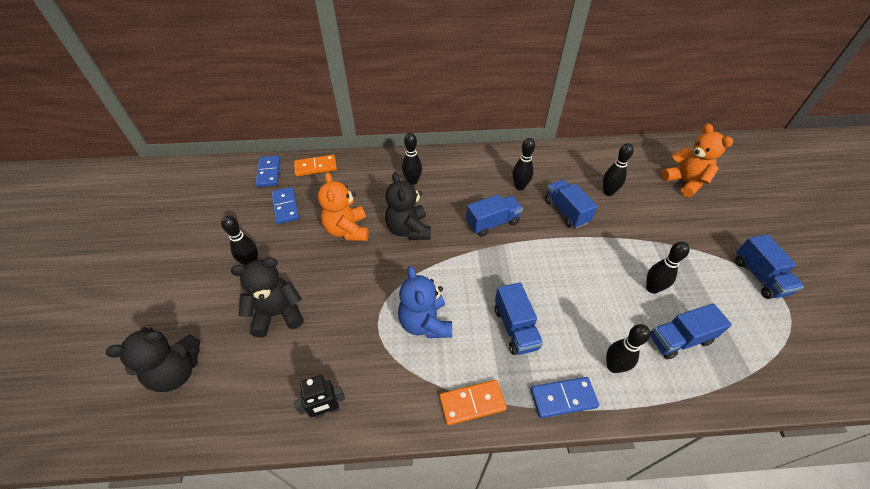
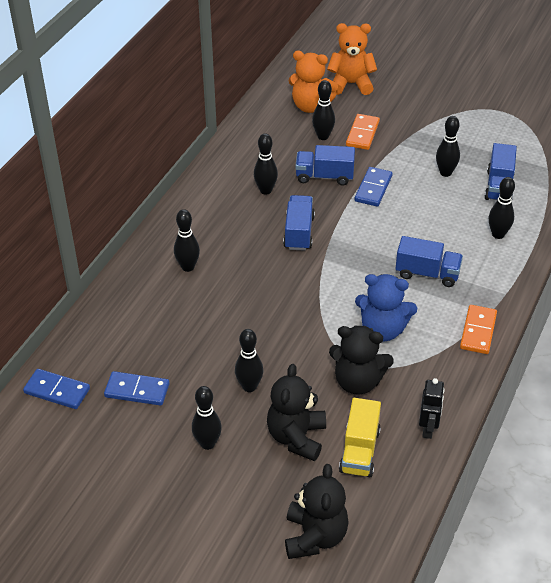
camera: 60 degrees left, 5 degrees down
orange domino [294,155,337,176] -> orange domino moved to [346,114,380,150]
orange teddy bear [318,172,369,241] -> orange teddy bear moved to [289,51,338,113]
black teddy bear [385,172,431,240] -> black teddy bear moved to [329,326,394,394]
blue domino [530,377,599,418] -> blue domino moved to [354,167,393,207]
blue truck [735,234,804,299] -> none
none -> black bowling pin [235,329,263,392]
none -> yellow truck [339,398,381,477]

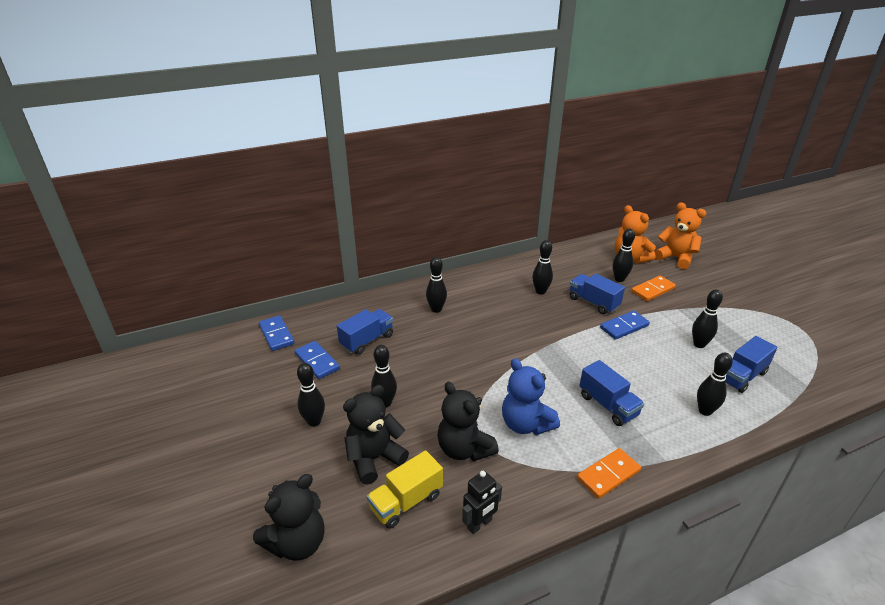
camera: 40 degrees right, 10 degrees down
blue truck [283,195,315,251] -> blue truck moved to [337,309,393,355]

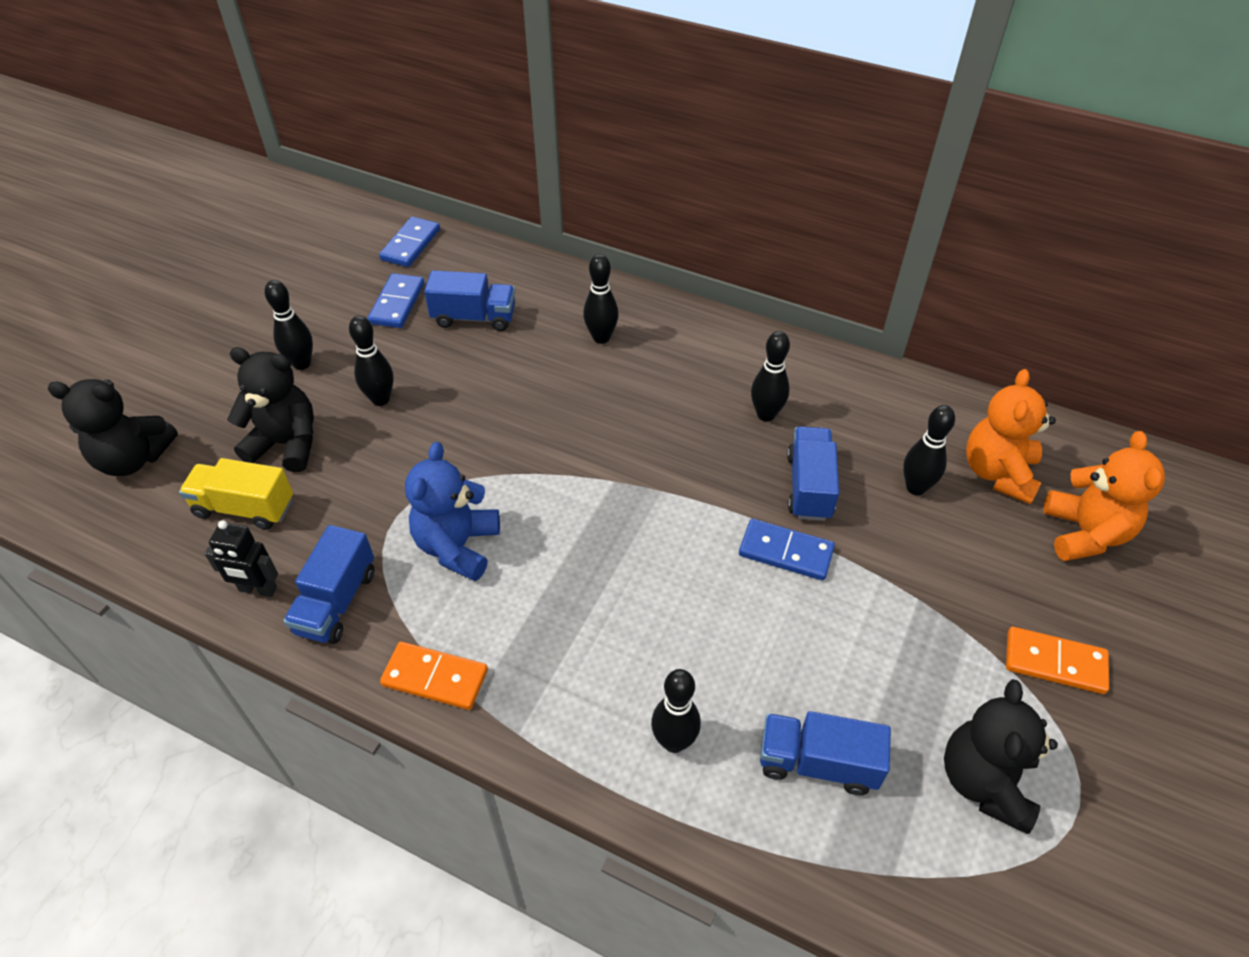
camera: 50 degrees right, 15 degrees up
black teddy bear [437,382,499,461] -> black teddy bear moved to [944,679,1058,834]
blue truck [580,360,644,426] -> blue truck moved to [283,525,374,644]
orange domino [631,276,676,301] -> orange domino moved to [1006,627,1109,694]
black bowling pin [692,289,723,348] -> none

